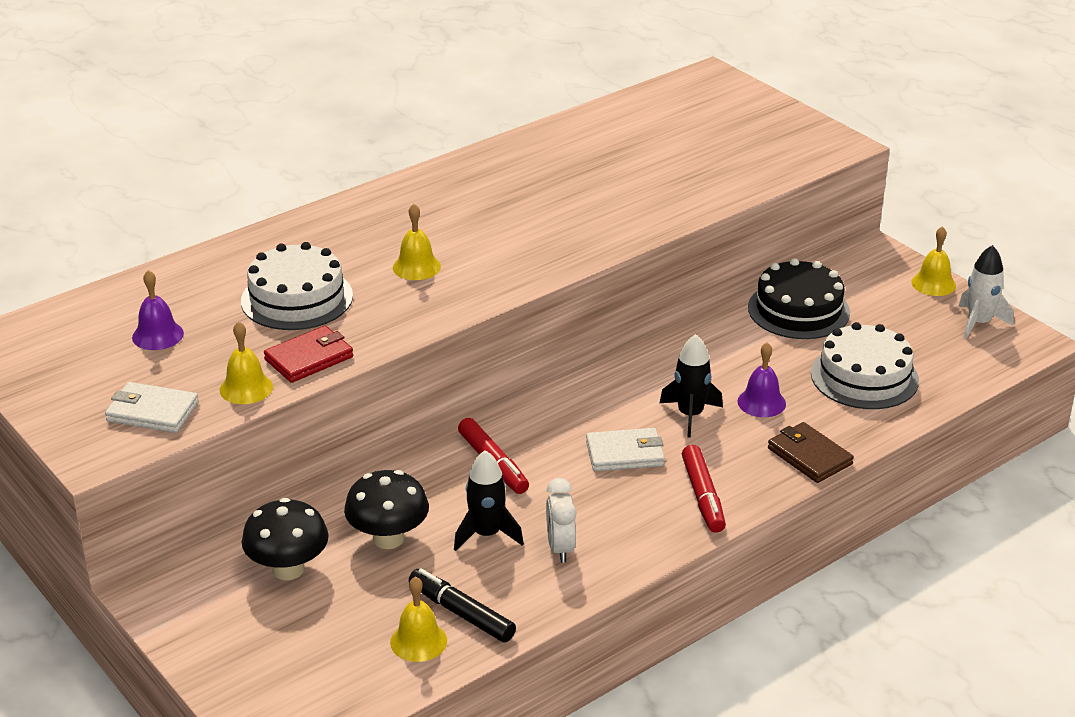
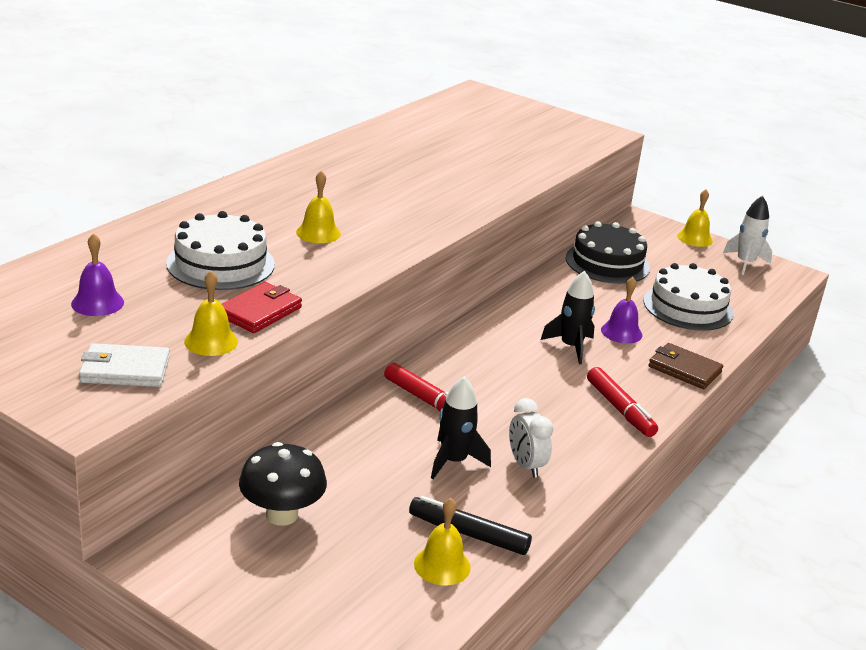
camera: 20 degrees left, 5 degrees down
black mushroom [344,470,429,549] -> none
white wallet [586,428,665,471] -> none

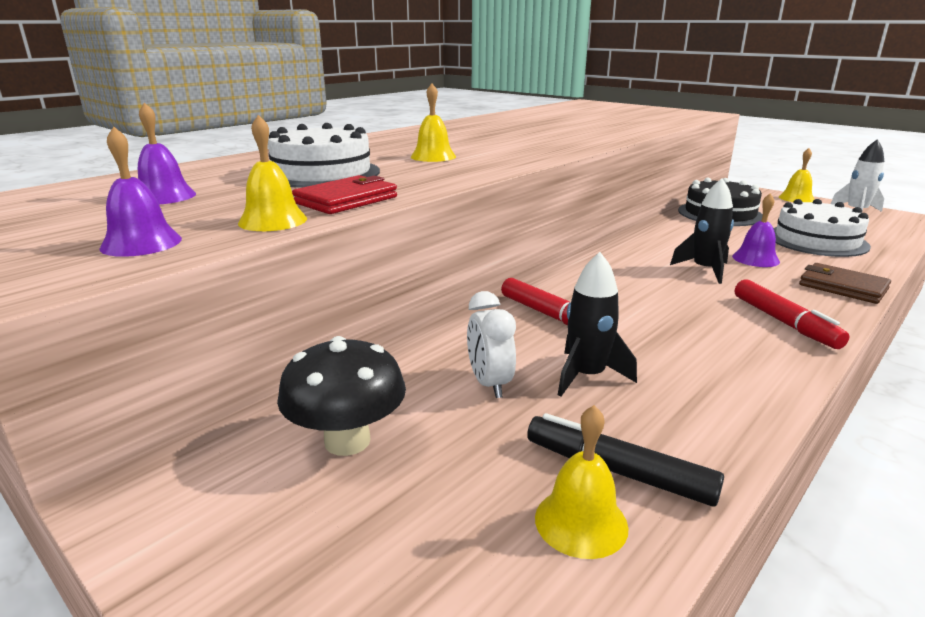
camera: 10 degrees right, 5 degrees down
white wallet [79,343,170,387] -> purple bell [99,126,182,257]
white clock [509,398,553,478] -> white clock moved to [467,291,516,398]

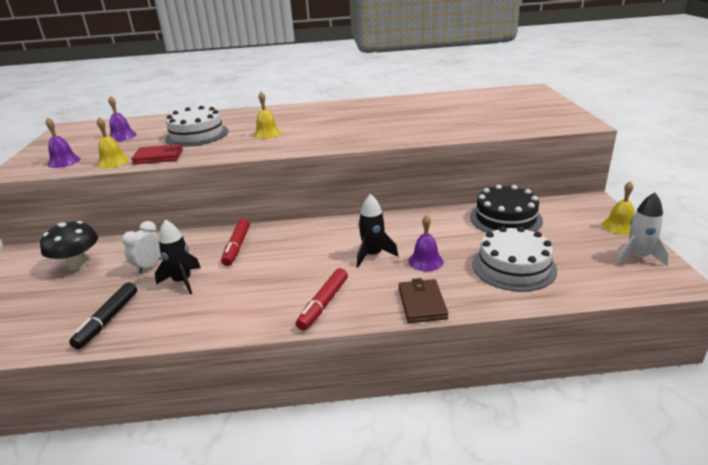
camera: 45 degrees right, 5 degrees up
black marker [527,413,724,507] -> black marker turned 150 degrees counterclockwise [69,282,137,349]
yellow bell [535,405,629,559] -> none

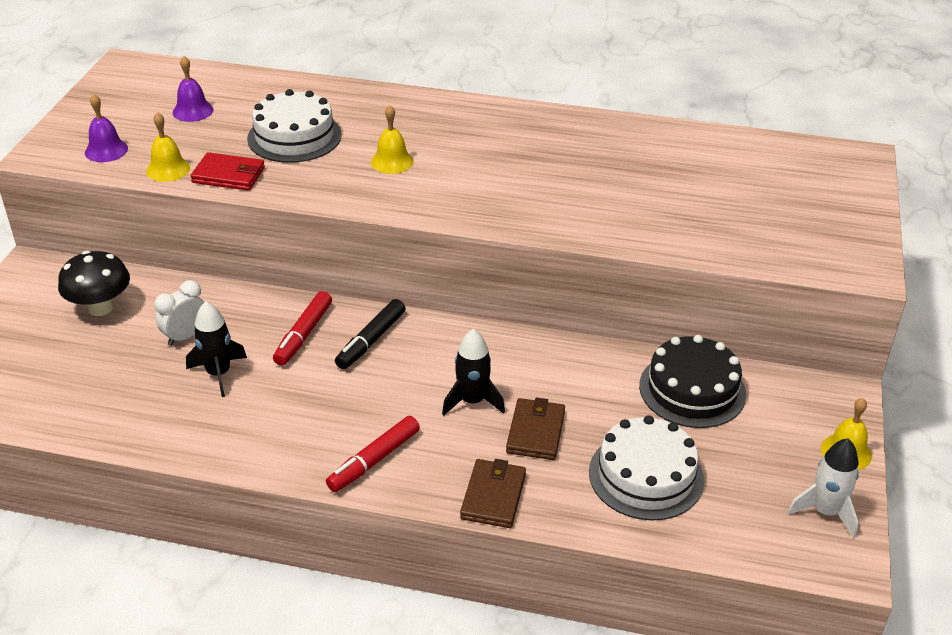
camera: 15 degrees right, 10 degrees up
black marker [69,282,137,349] -> black marker moved to [335,299,406,369]
purple bell [408,215,444,271] -> brown wallet [506,397,565,460]

